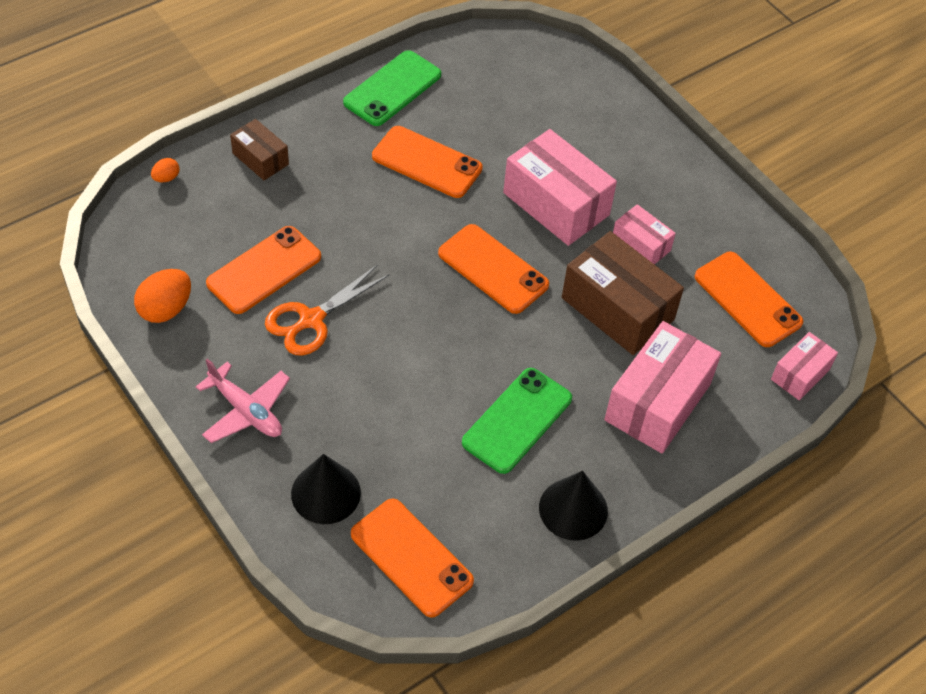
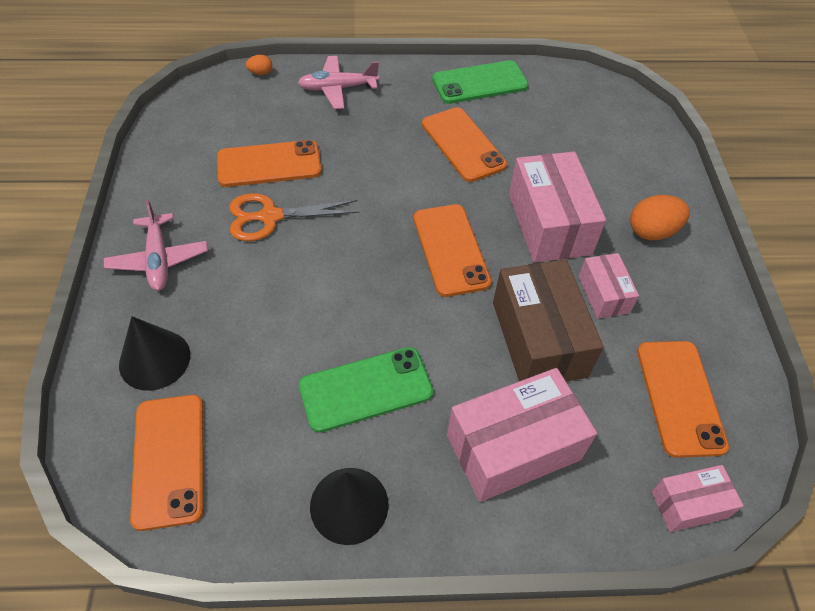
camera: 35 degrees right, 0 degrees up
orange egg [134,269,191,323] -> orange egg moved to [630,195,690,240]
brown box [230,119,289,181] -> pink plane [298,56,379,109]

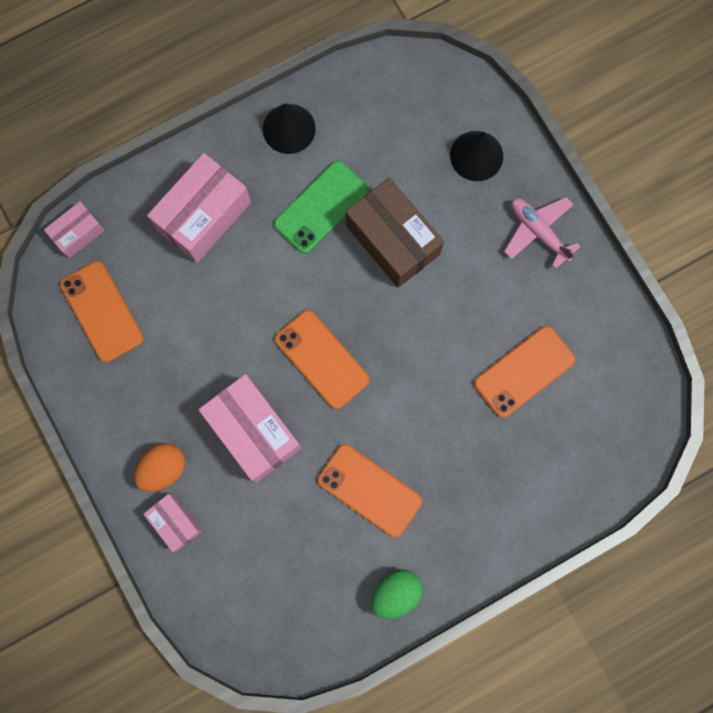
camera: 155 degrees right, 25 degrees up
orange phone [130,395,204,531] -> none
orange scissors [229,193,359,241] -> none
orange egg [246,55,272,75] -> none
pink plane [298,56,379,109] -> none
green phone [432,60,529,104] -> green egg [371,570,423,619]
brown box [493,259,603,382] -> brown box moved to [345,177,444,288]
pink box [579,253,639,319] -> pink box moved to [143,494,202,552]

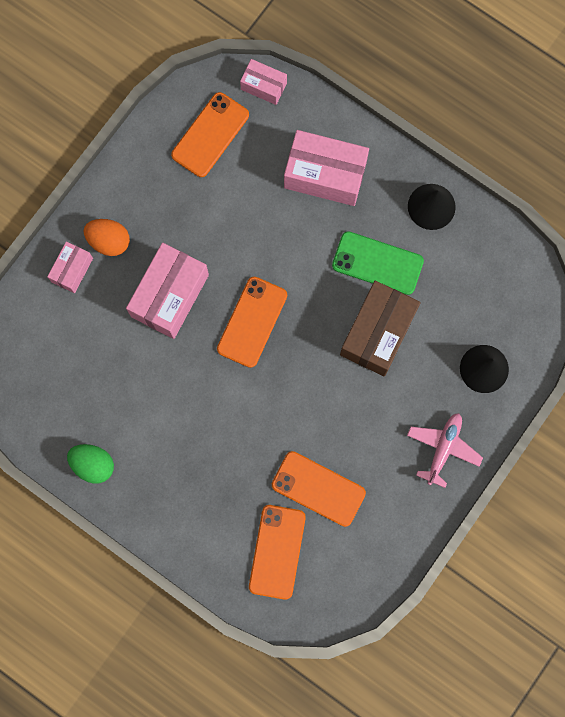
camera: 65 degrees right, 0 degrees up
orange phone [318,444,422,537] -> orange phone moved to [249,505,306,600]

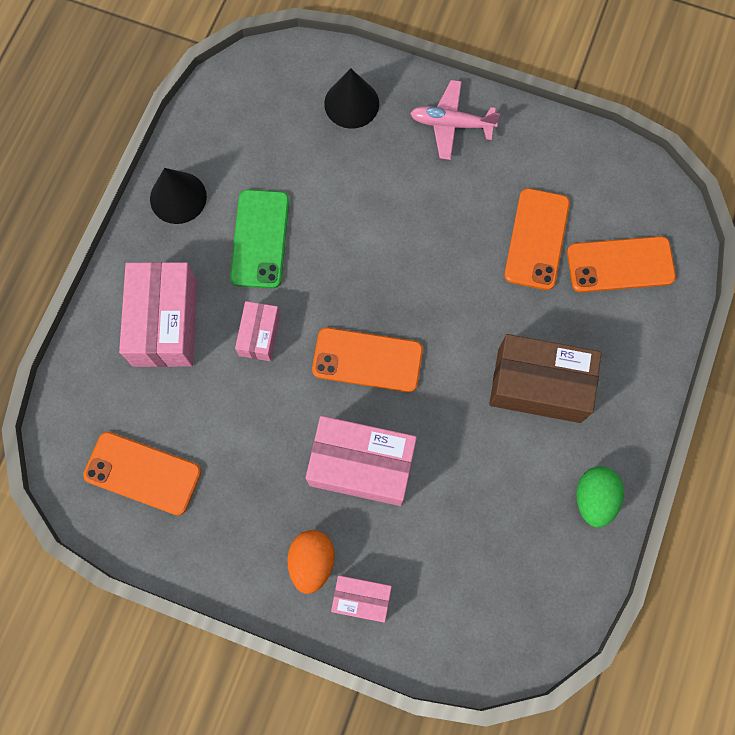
camera: 105 degrees left, 5 degrees down
pink box [240,59,287,105] -> pink box moved to [235,301,280,361]
brown box [340,281,421,376] -> brown box moved to [489,334,601,423]

